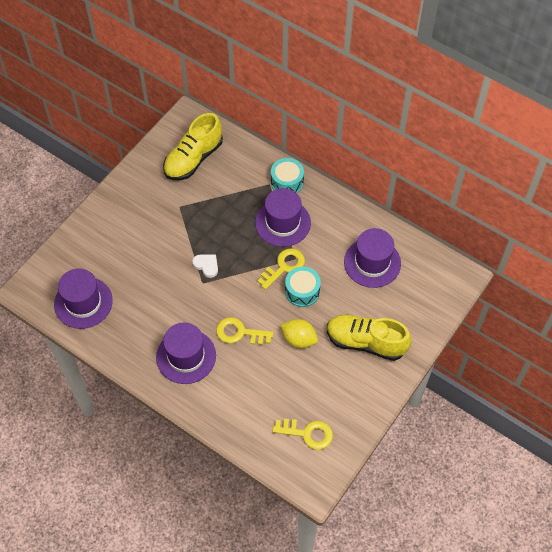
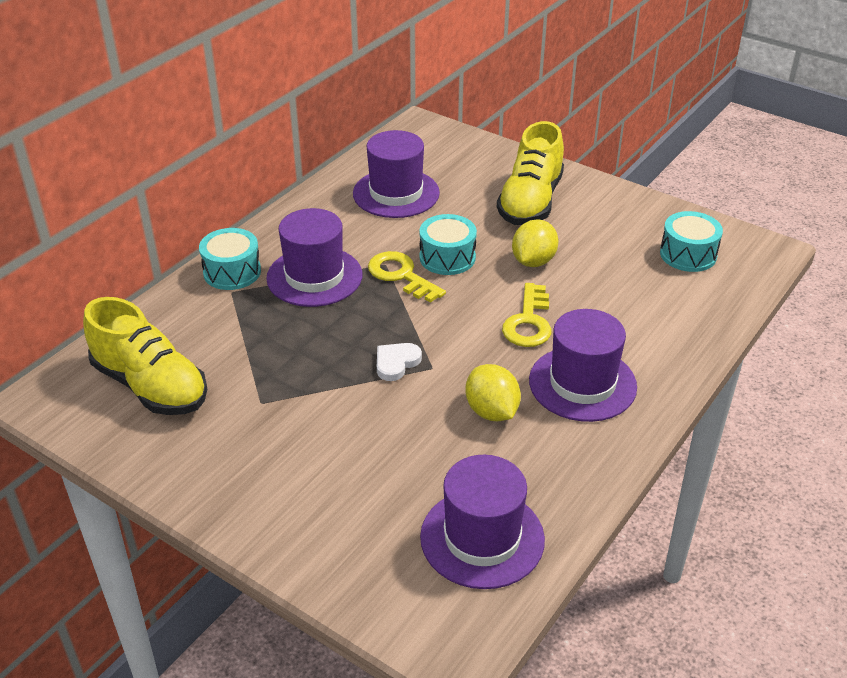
camera: 90 degrees left, 20 degrees down
yellow key [273,419,333,450] -> turquoise drum [660,211,723,272]
none -> yellow lemon [466,364,521,421]

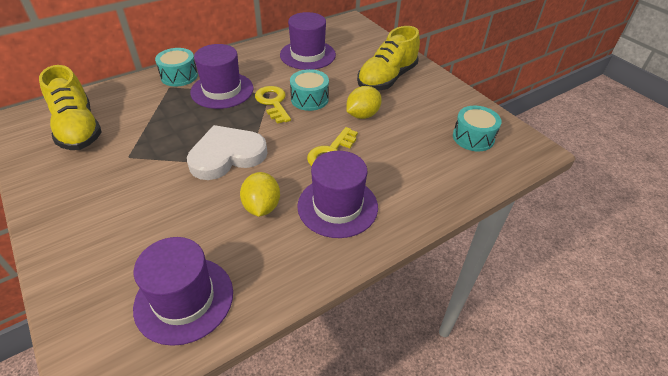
camera: 20 degrees right, 5 degrees up
white heart [377,343,422,381] -> white heart [187,125,267,180], size x2.12

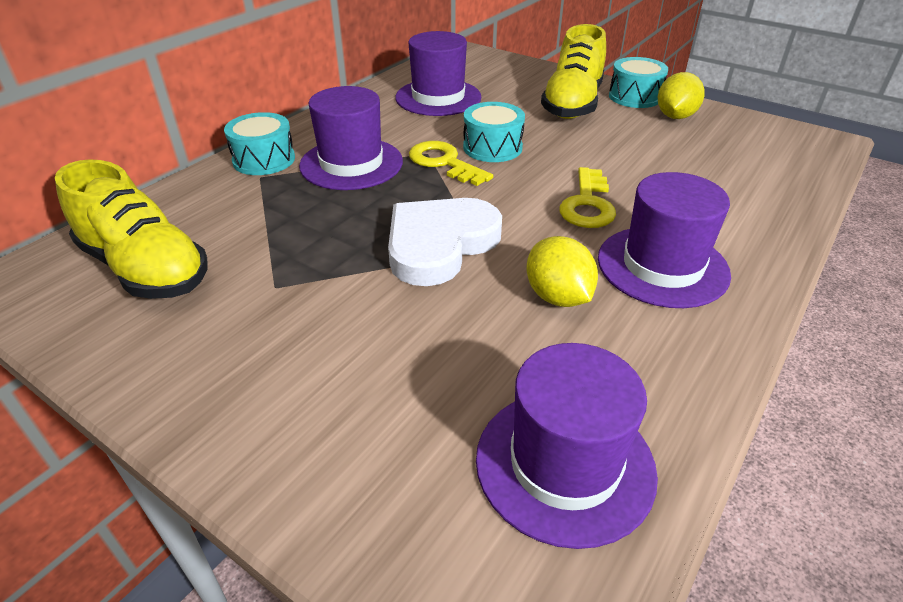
camera: 20 degrees left, 5 degrees down
yellow lemon [346,86,382,119] -> yellow lemon moved to [658,72,705,119]
turquoise drum [453,106,502,151] -> turquoise drum moved to [609,57,668,108]

